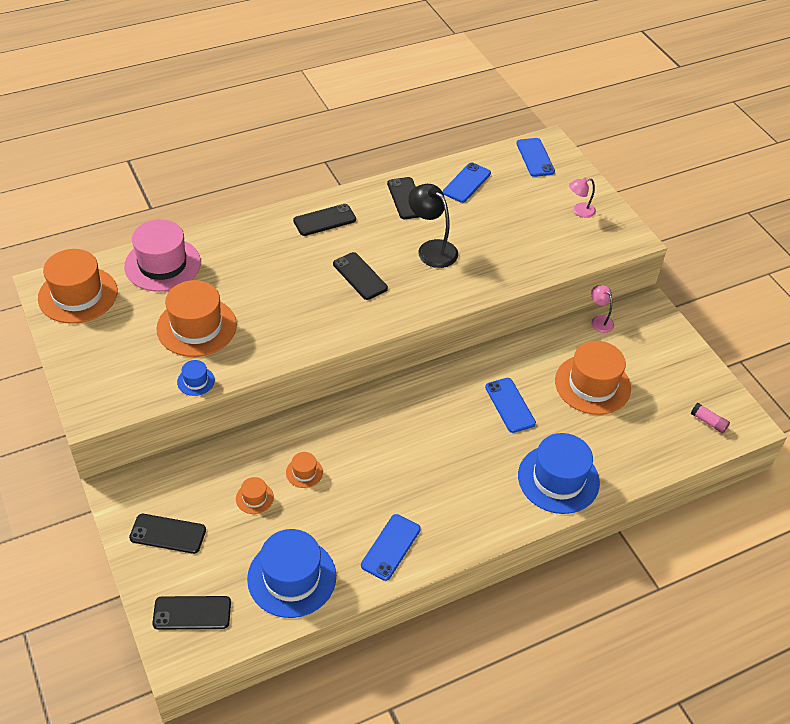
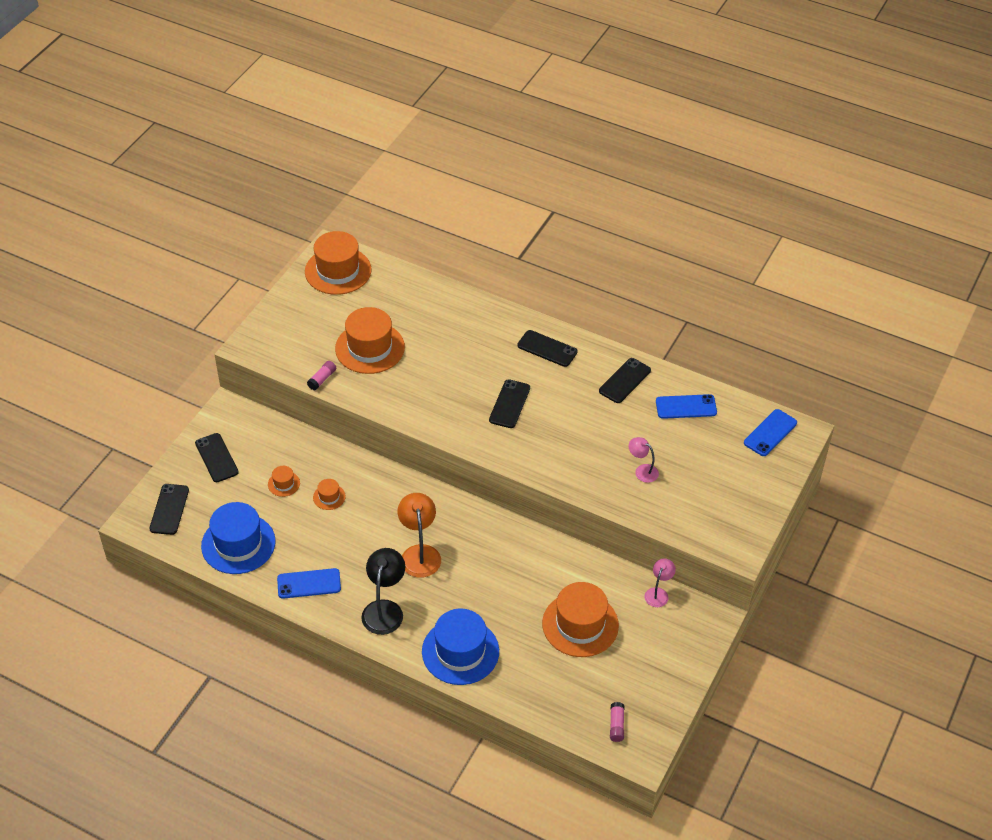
camera: 55 degrees right, 0 degrees up
pink hat [124,219,201,292] -> none
black phone [152,596,231,630] -> black phone turned 45 degrees clockwise [149,484,189,535]
blue hat [177,360,215,396] -> pink glue stick [307,361,336,390]
black lamp [408,184,458,268] -> black lamp moved to [361,548,405,635]
blue phone [485,378,536,433] -> none
pink lamp [569,178,596,218] -> pink lamp moved to [629,437,659,483]
none -> orange lamp [398,493,441,578]

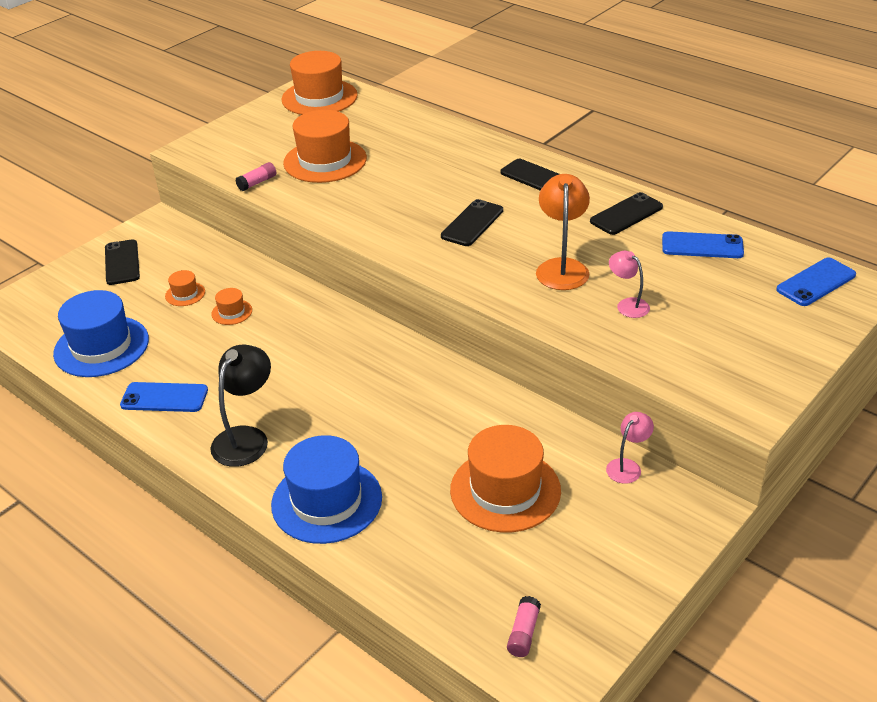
camera: 15 degrees right, 10 degrees down
black phone [149,484,189,535] -> none
orange lamp [398,493,441,578] -> orange lamp moved to [536,174,590,290]

